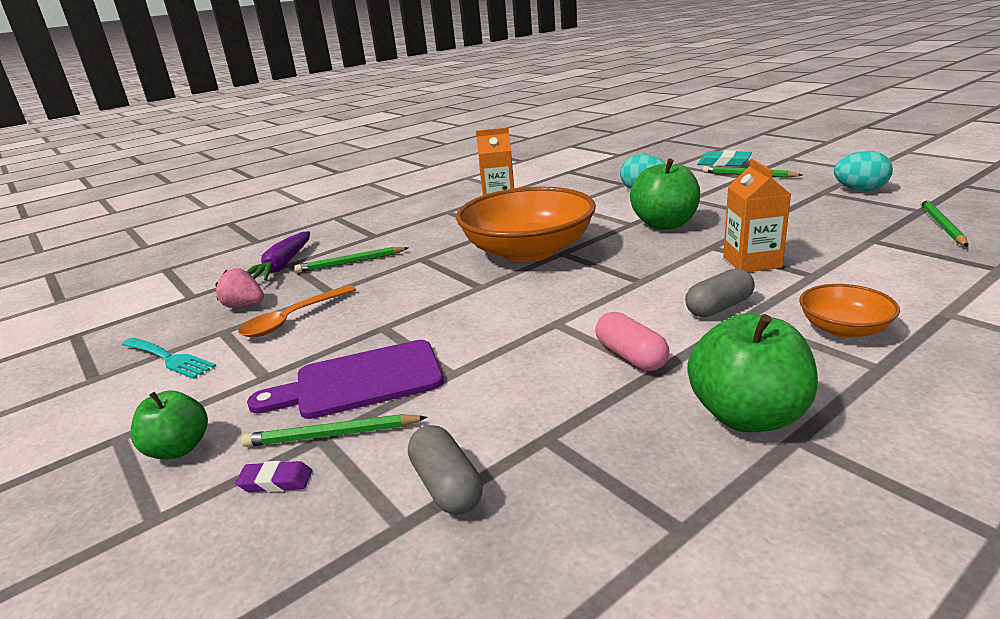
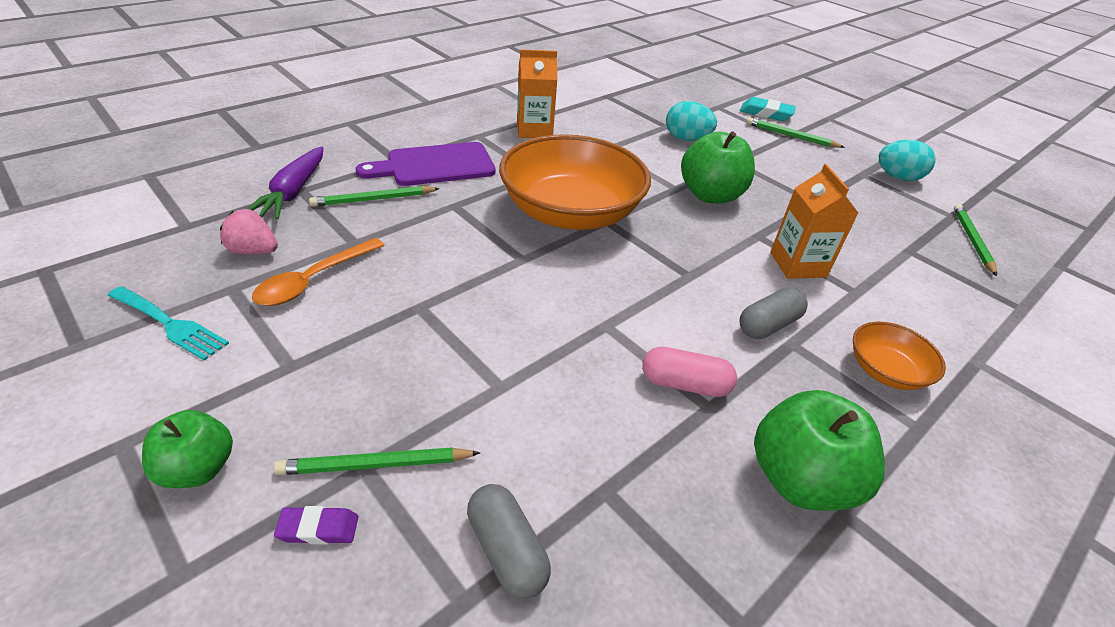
camera: 10 degrees left, 15 degrees up
purple cutting board [247,340,444,419] -> purple cutting board moved to [356,142,496,186]
pink capsule [595,312,669,371] -> pink capsule turned 45 degrees counterclockwise [642,347,737,397]

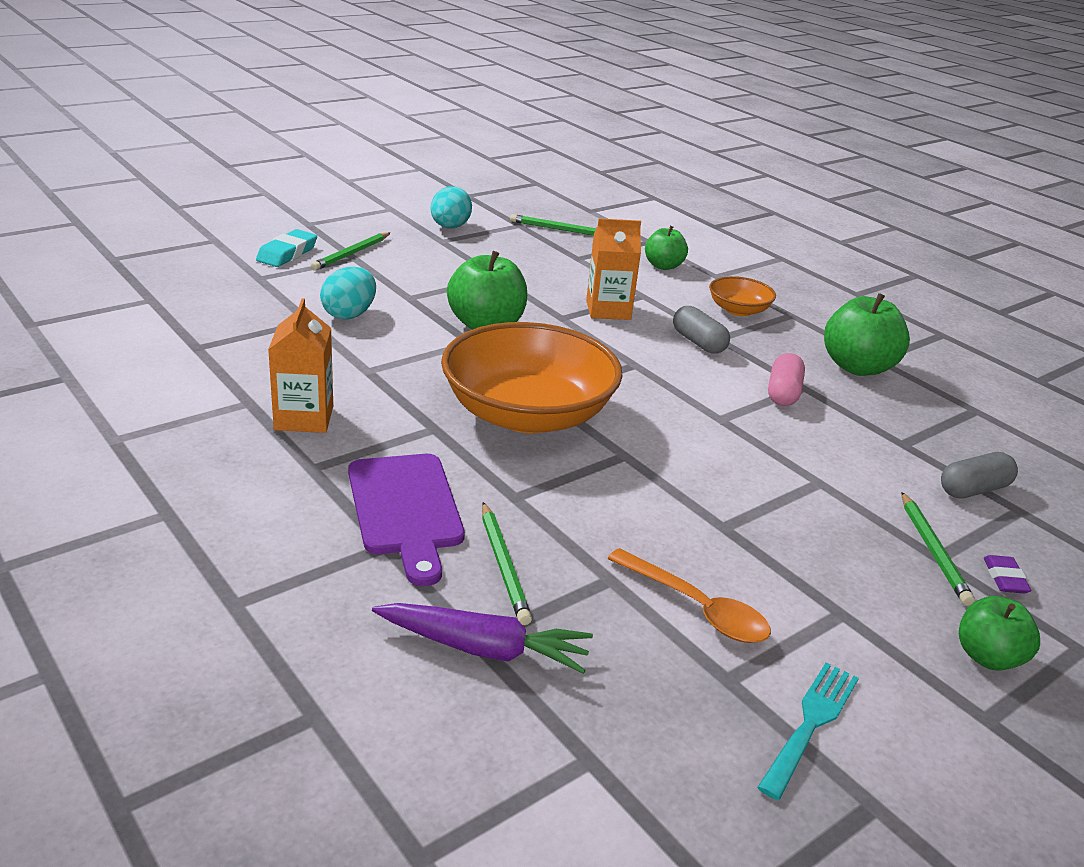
camera: 85 degrees left, 10 degrees down
pink strawberry [220,209,278,254] -> none
none -> green apple [645,226,688,270]

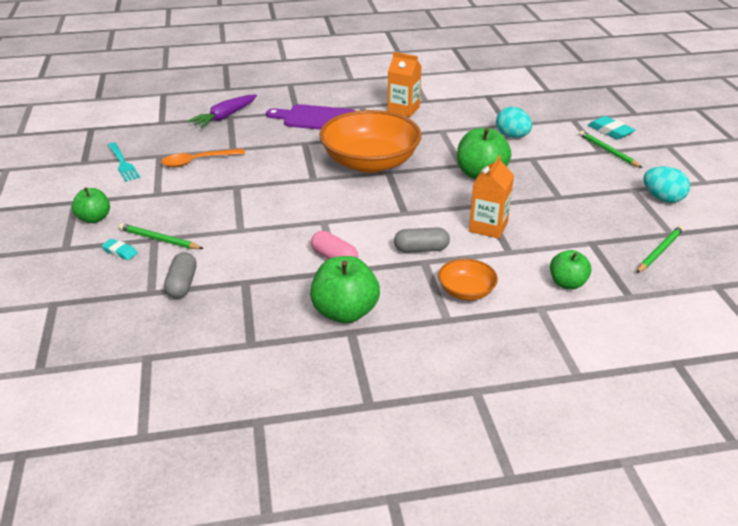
camera: 120 degrees right, 5 degrees up
green pencil [482,502,532,625] -> none
purple eraser [984,555,1031,593] -> turquoise eraser [102,239,138,260]

